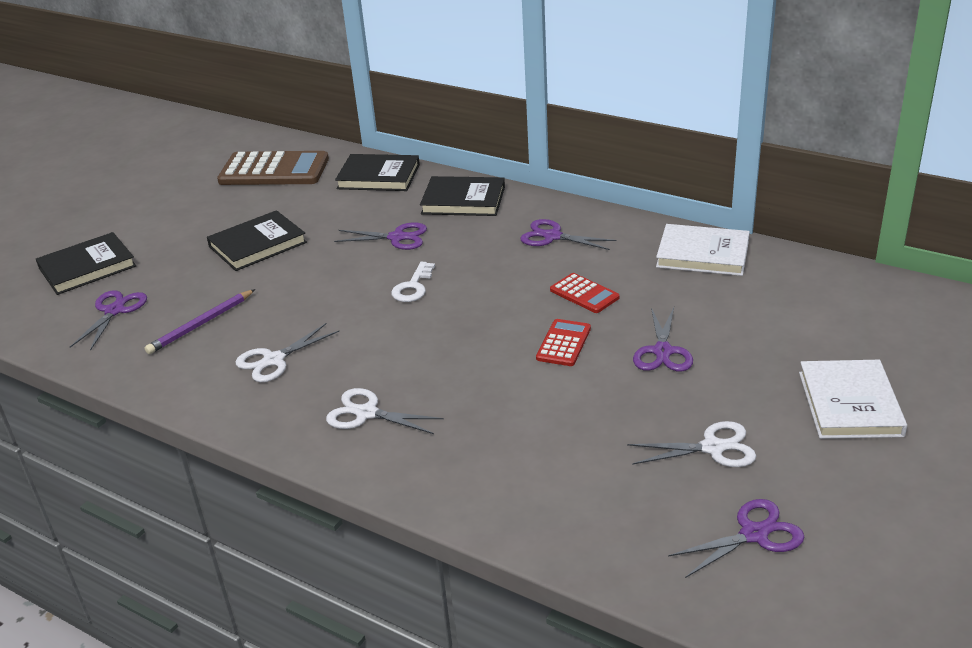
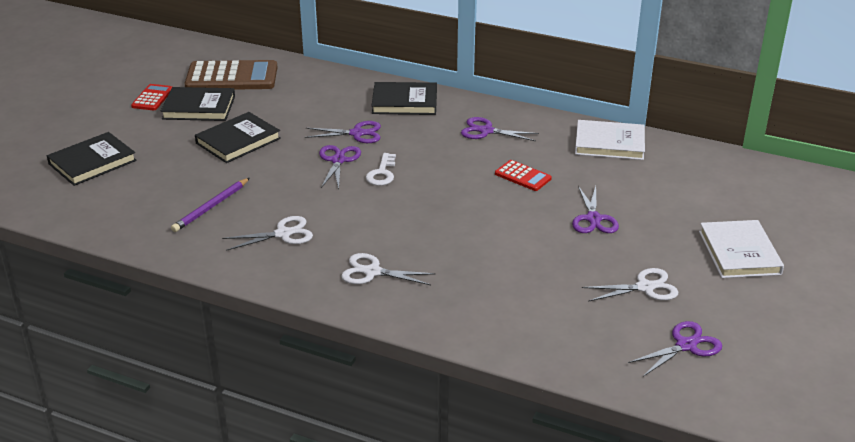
camera: 10 degrees left, 0 degrees up
purple scissors [70,290,147,351] -> purple scissors moved to [319,145,361,189]
white scissors [236,323,339,382] -> white scissors turned 150 degrees counterclockwise [222,216,313,251]
black book [335,154,420,191] -> black book moved to [161,87,235,121]
red calculator [536,319,591,366] -> red calculator moved to [131,84,172,110]

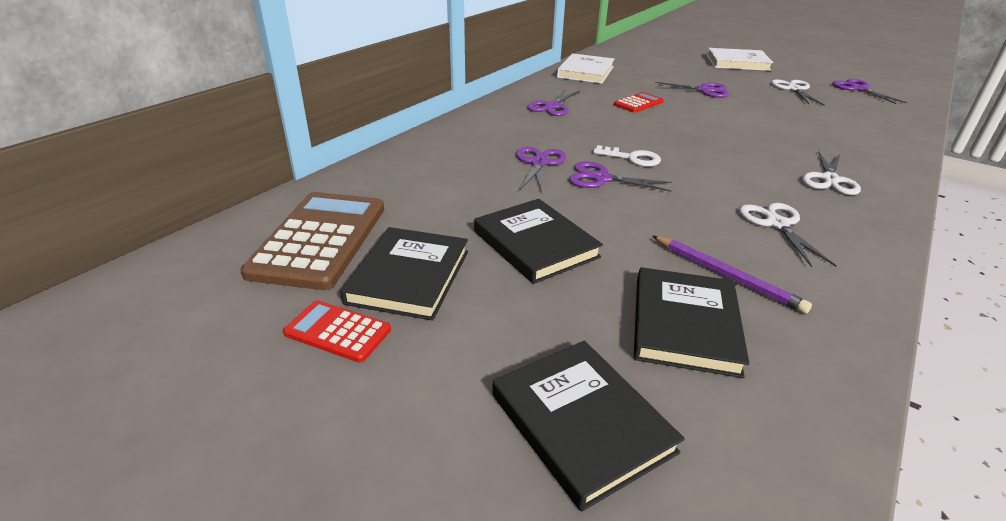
camera: 80 degrees left, 0 degrees up
black book [371,82,437,115] -> black book moved to [634,267,749,378]

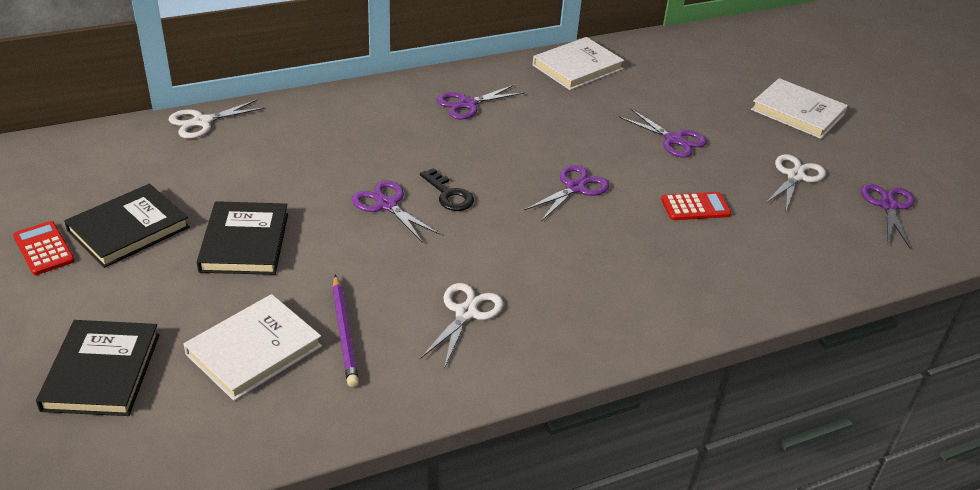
camera: 30 degrees right, 5 degrees up
brown calculator [241,192,384,290] -> none
purple scissors [516,147,566,192] -> purple scissors moved to [524,165,609,221]
white key [593,145,661,166] -> black key [420,168,474,211]
red calculator [614,92,664,113] -> red calculator moved to [661,192,731,220]
black book [634,267,749,378] -> white book [184,294,322,401]
white scissors [802,151,861,195] -> white scissors moved to [169,99,266,139]

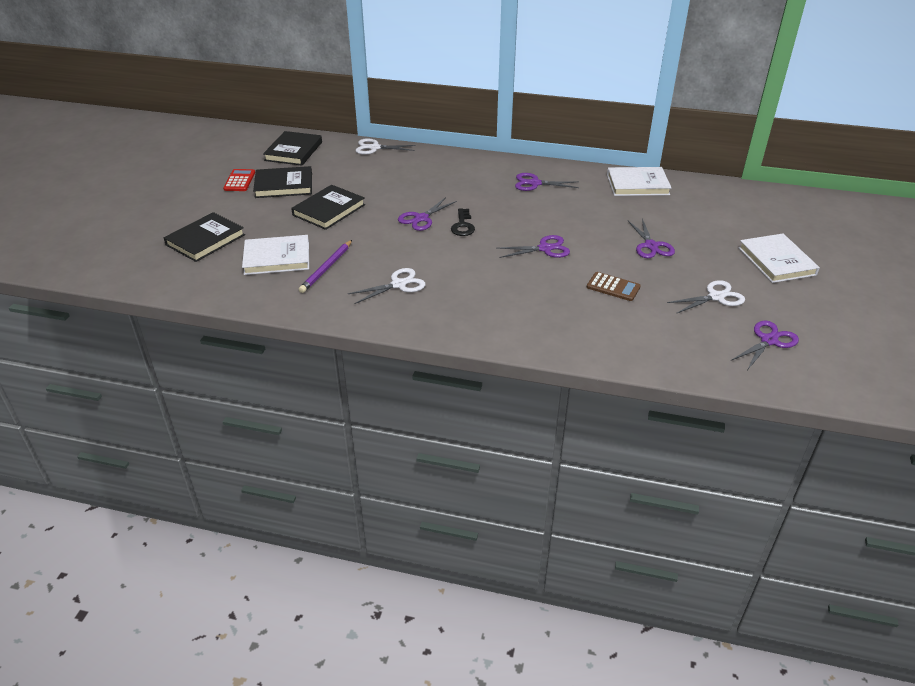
camera: 40 degrees right, 0 degrees up
purple scissors [351,180,441,243] -> purple scissors turned 135 degrees counterclockwise [398,197,457,231]
red calculator [661,192,731,220] -> brown calculator [587,272,641,301]
none -> black book [263,131,322,166]

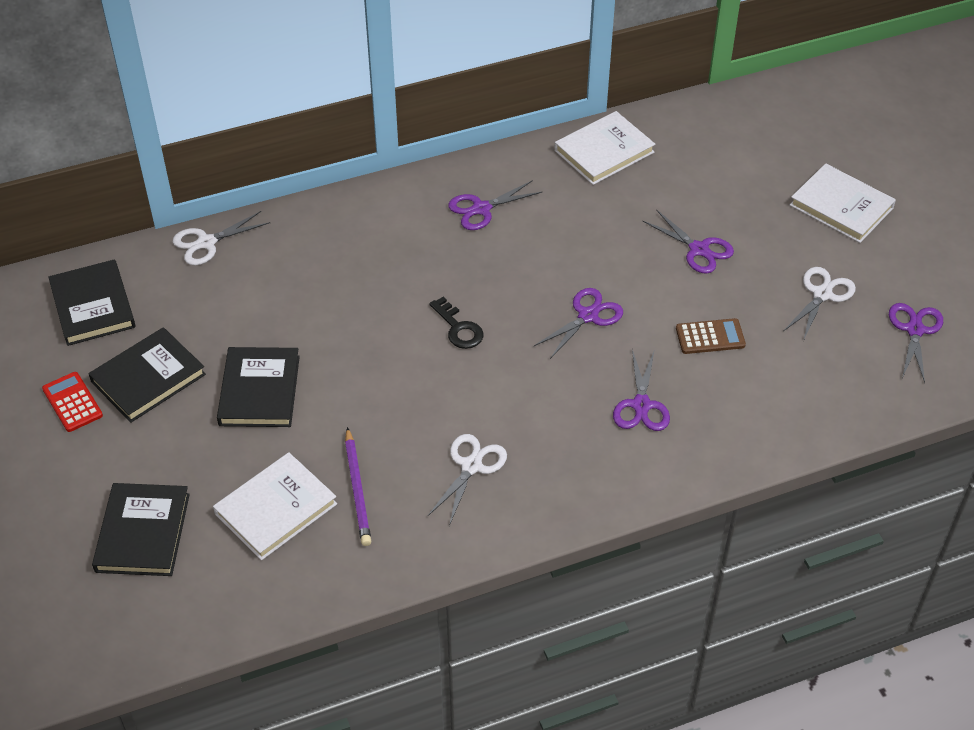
camera: 35 degrees left, 10 degrees up
purple scissors [398,197,457,231] -> purple scissors moved to [613,349,670,431]

